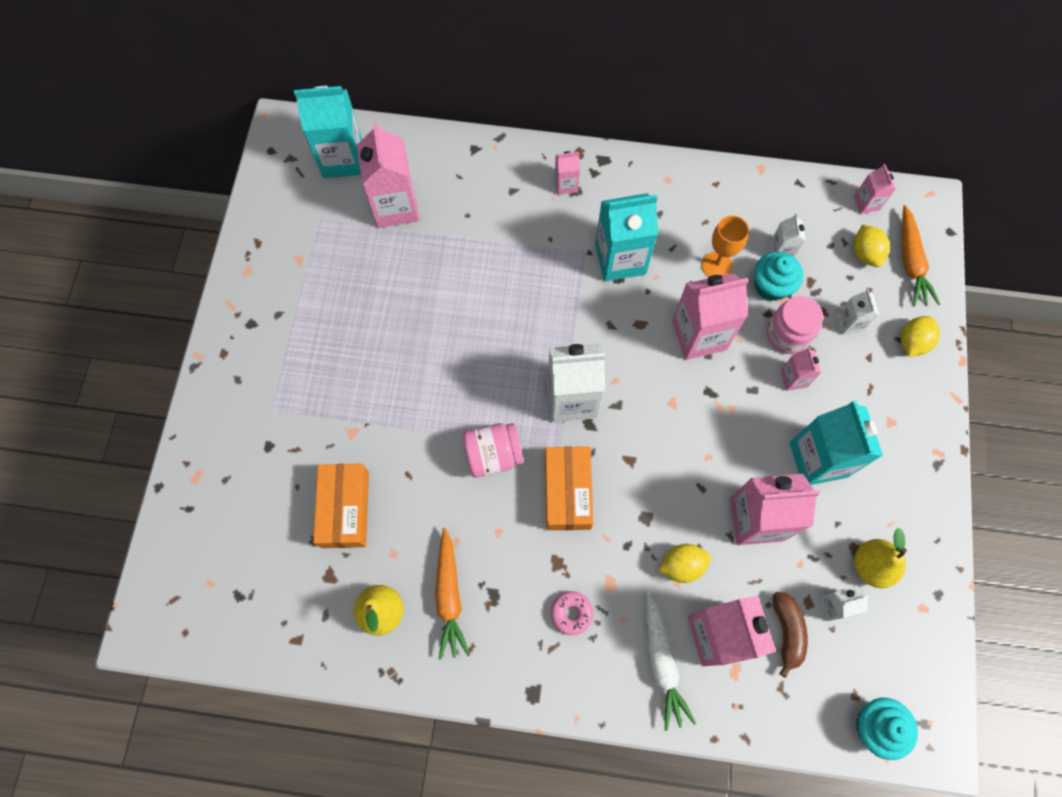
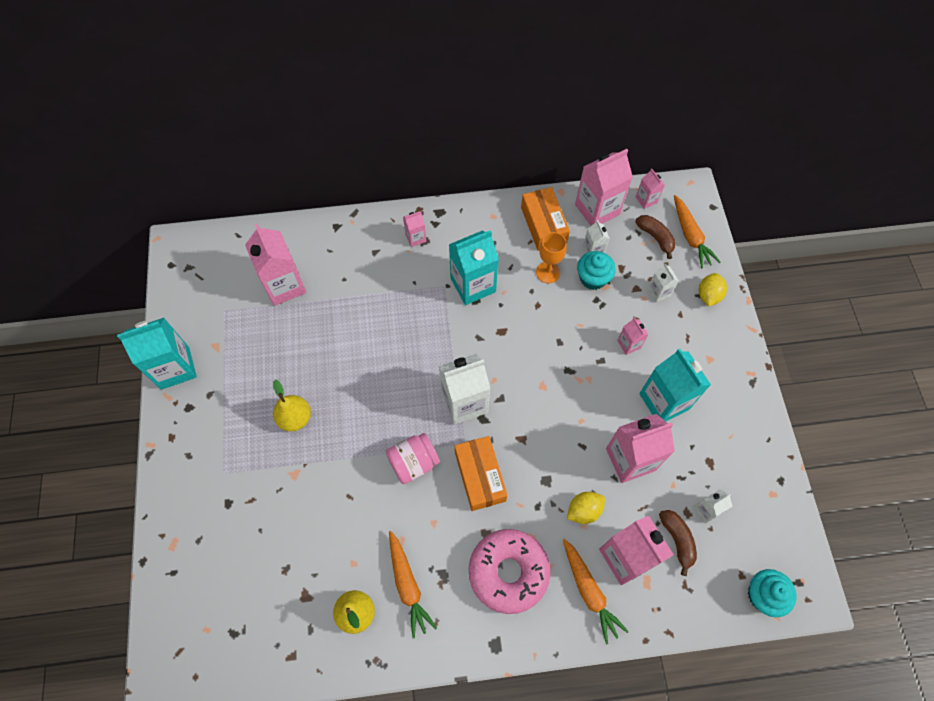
camera: 15 degrees left, 5 degrees down
turquoise carton [294,86,362,178] -> turquoise carton moved to [117,318,197,390]
orange box [313,464,369,548] -> orange box moved to [521,187,570,251]
pink donut [551,591,593,635] -> pink donut [469,529,551,614], size x2.33
white carrot [646,593,696,731] -> orange carrot [563,539,629,644]
pink carton [672,273,749,360] -> pink carton moved to [575,149,633,226]
pink jar [767,296,823,354] -> none
yellow lemon [853,224,890,267] -> brown banana [635,215,676,259]
yellow pear [854,528,907,588] -> yellow pear moved to [273,380,311,431]

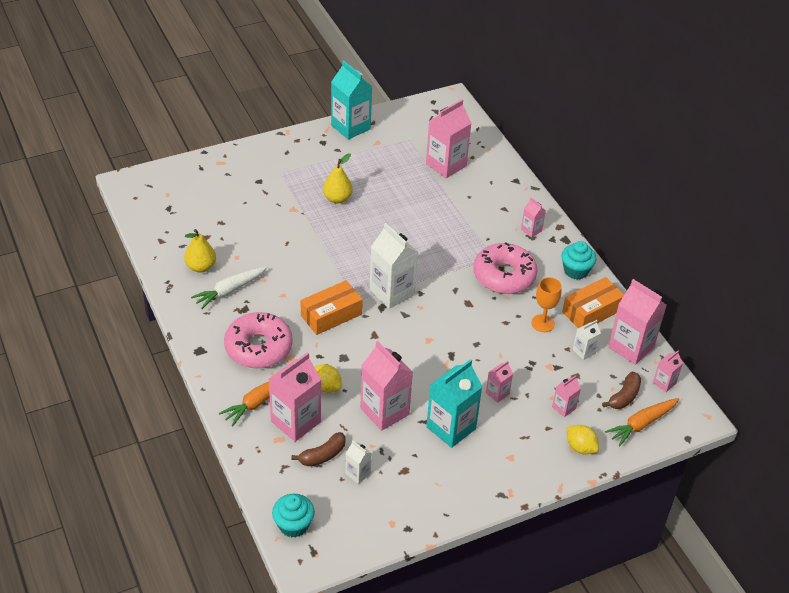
camera: 70 degrees right, 20 degrees down
pink jar [386,433,440,484] -> none
orange carrot [389,531,437,639] -> white carrot [191,266,267,309]
turquoise carton [449,230,499,305] -> pink donut [473,242,538,294]
turquoise cupcake [577,251,616,290] -> turquoise cupcake moved to [561,241,596,279]
white carton [647,264,679,302] -> pink carton [552,375,581,417]
yellow lemon [699,273,727,306] -> yellow lemon turned 45 degrees clockwise [567,425,599,454]

